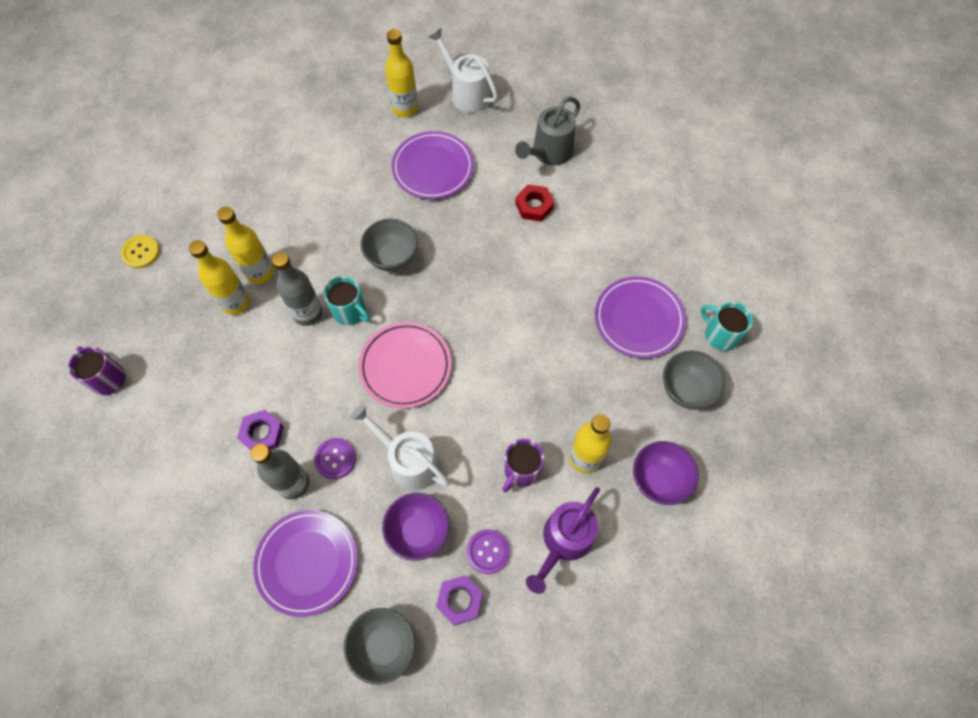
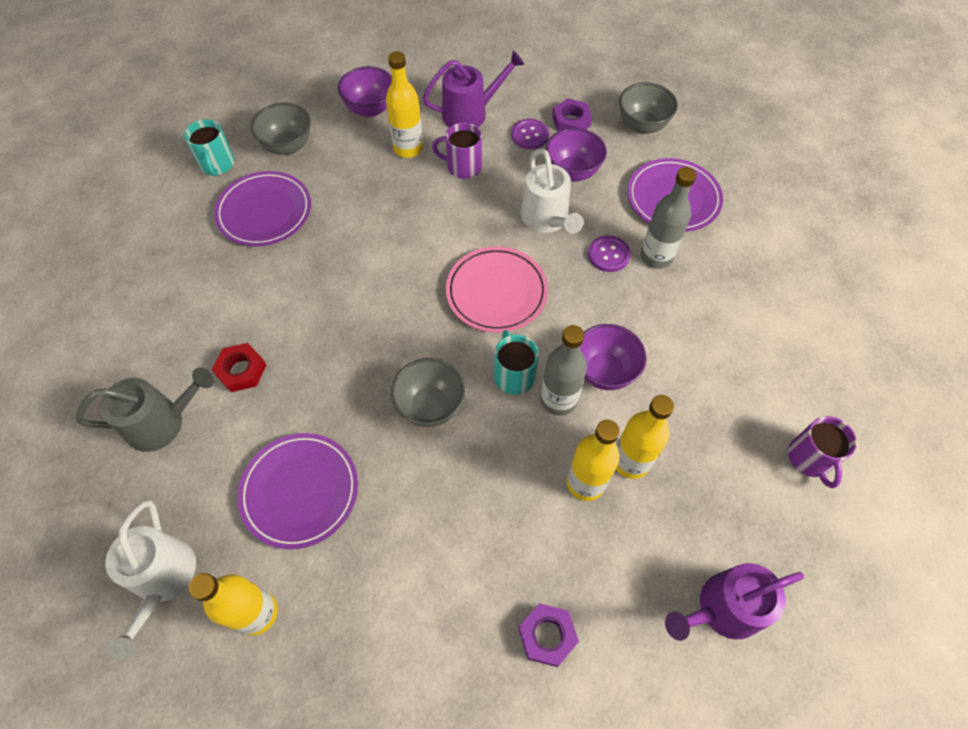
camera: 145 degrees left, 5 degrees down
yellow button [121,235,160,268] -> purple watering can [665,563,804,641]
purple nut [237,410,284,450] -> purple nut moved to [518,603,579,667]
purple mug [502,439,544,492] -> purple mug turned 150 degrees counterclockwise [432,123,482,179]
none -> purple bowl [580,324,647,390]

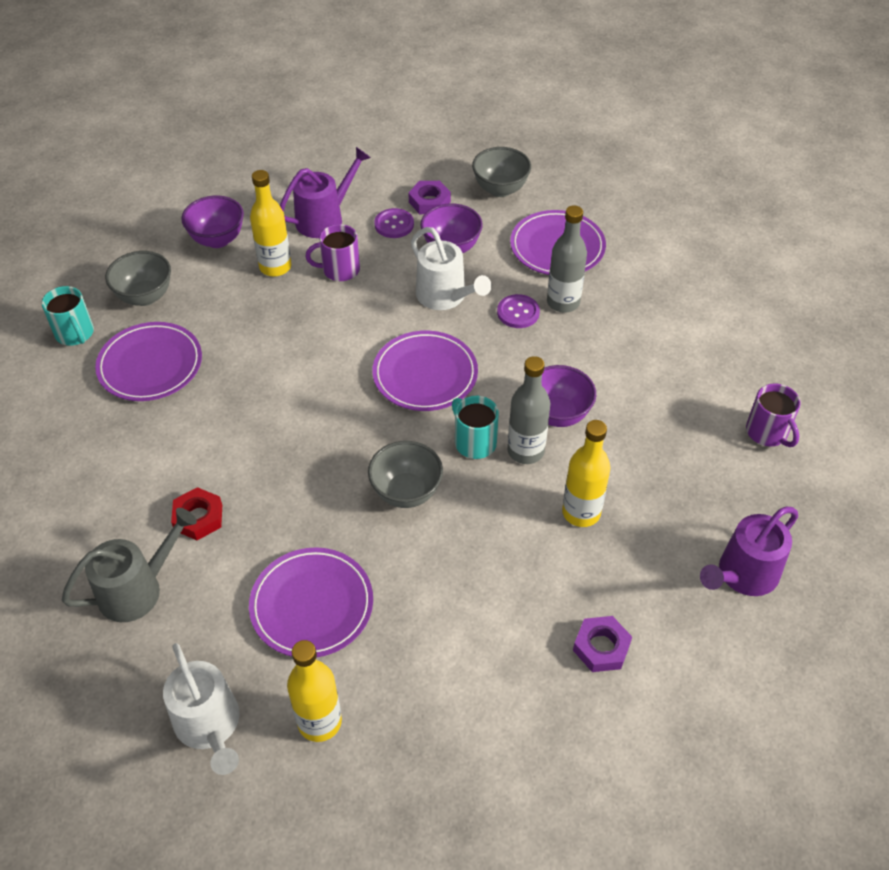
camera: 20 degrees left, 10 degrees down
pink plate [446,247,548,333] -> purple plate [372,330,478,411]
yellow bottle [616,395,674,479] -> none

